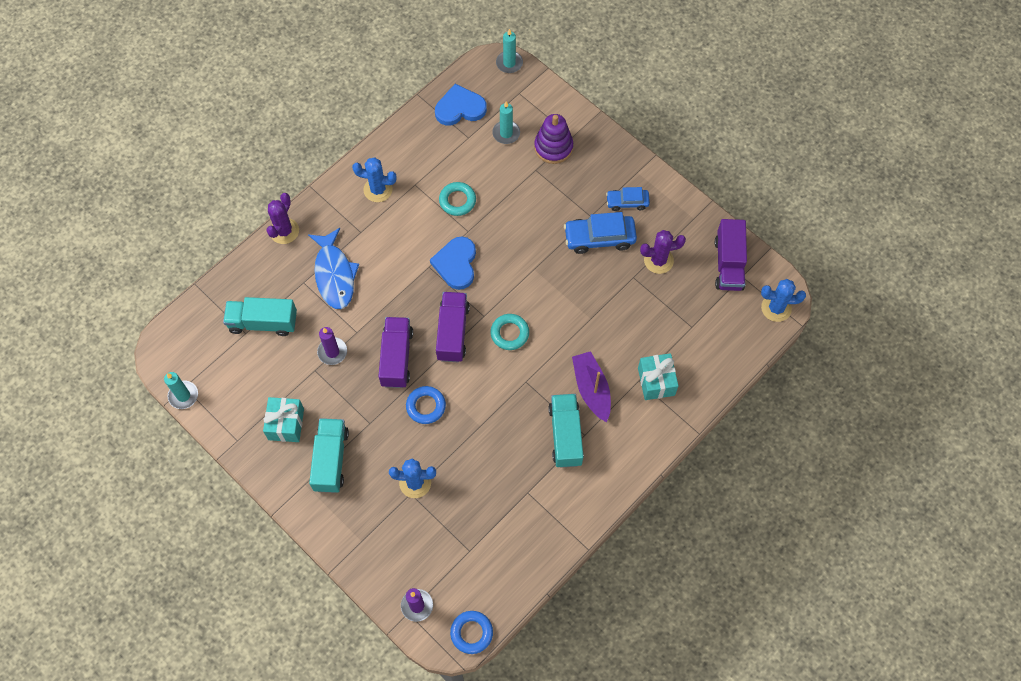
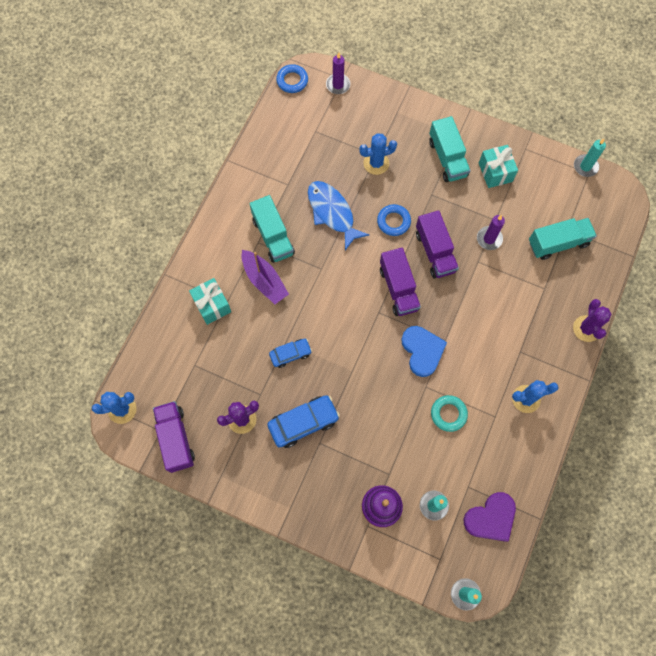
camera: 160 degrees right, 5 degrees up
blue fish [308,228,359,309] -> blue fish moved to [308,181,369,250]
blue heart [435,84,487,126] -> purple heart [464,492,516,542]
turquoise ring [491,314,529,350] -> none
blue car [606,187,650,211] -> blue car moved to [269,339,312,368]

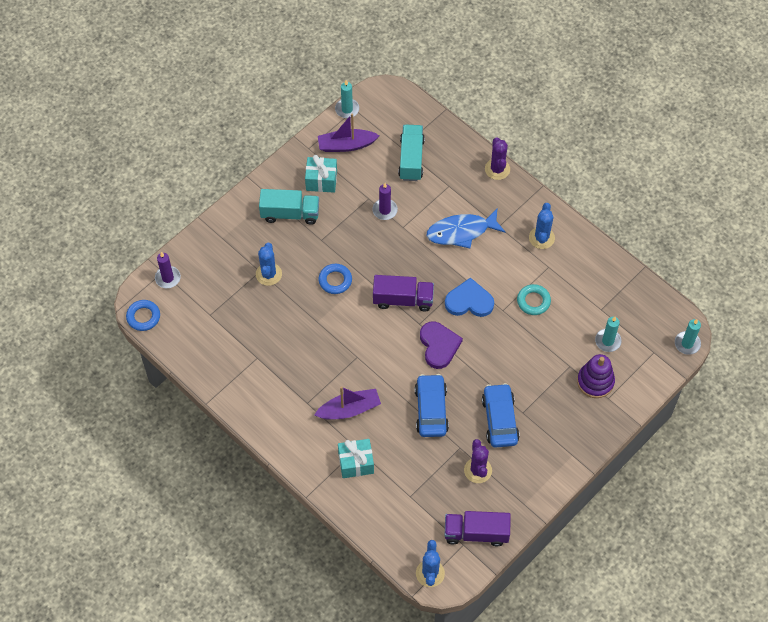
camera: 70 degrees left, 10 degrees down
turquoise truck [250,195,295,263] -> none
blue car [269,339,312,368] -> blue car [415,374,449,437], size x1.64
blue fish [308,181,369,250] -> blue fish moved to [427,209,505,248]
purple truck [416,210,459,278] -> none
purple heart [464,492,516,542] -> purple heart moved to [420,322,463,369]
purple cactus [573,299,612,342] -> purple cactus turned 60 degrees clockwise [485,137,510,180]
none -> purple boat [318,114,380,152]

